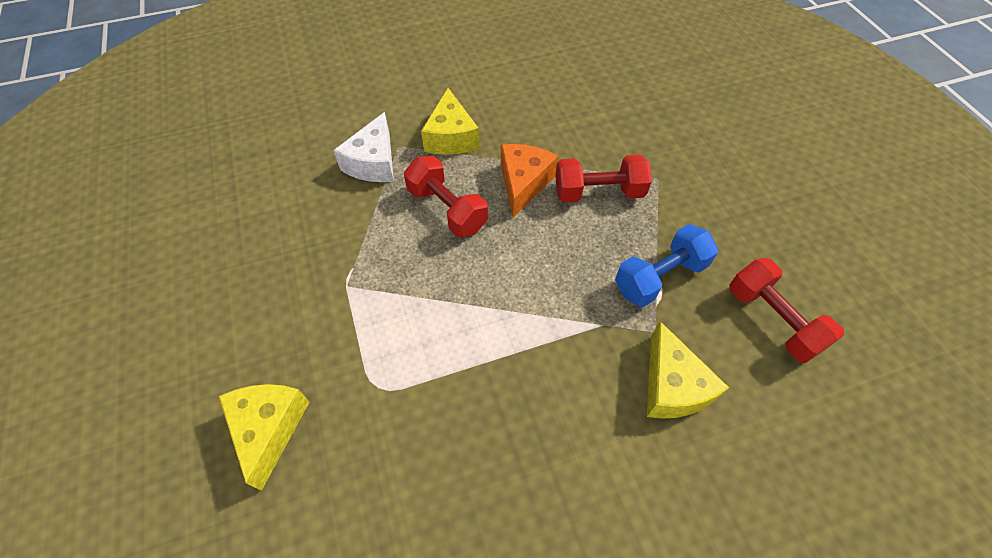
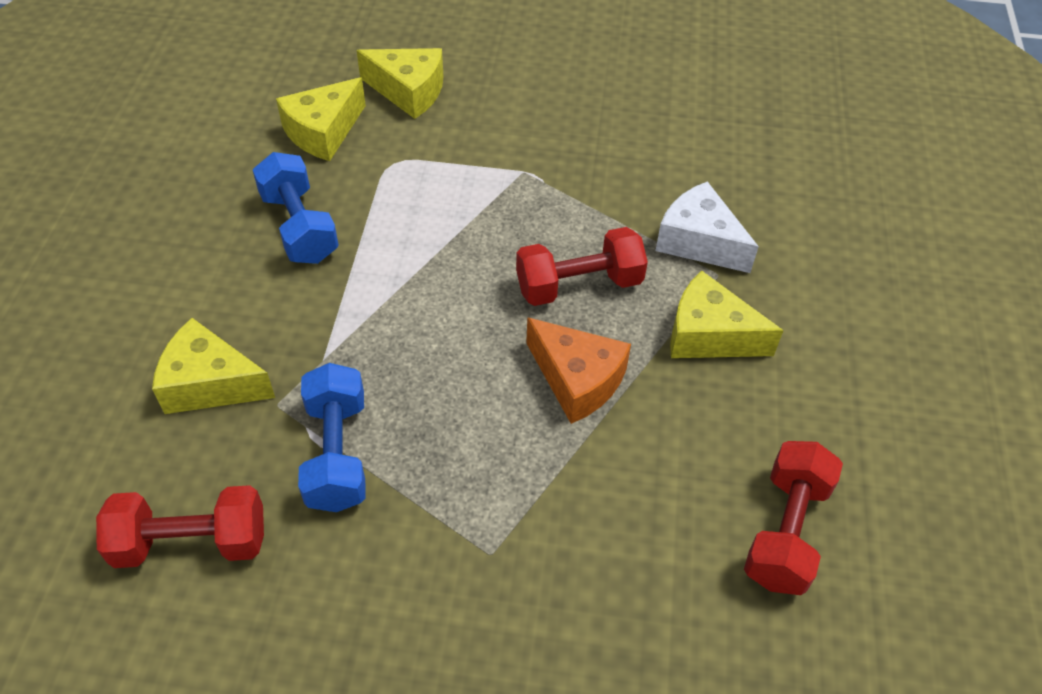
camera: 115 degrees right, 5 degrees down
red dumbbell [555,155,652,203] -> red dumbbell moved to [744,441,843,595]
none -> blue dumbbell [253,152,339,264]
none -> yellow cheese [276,77,366,161]

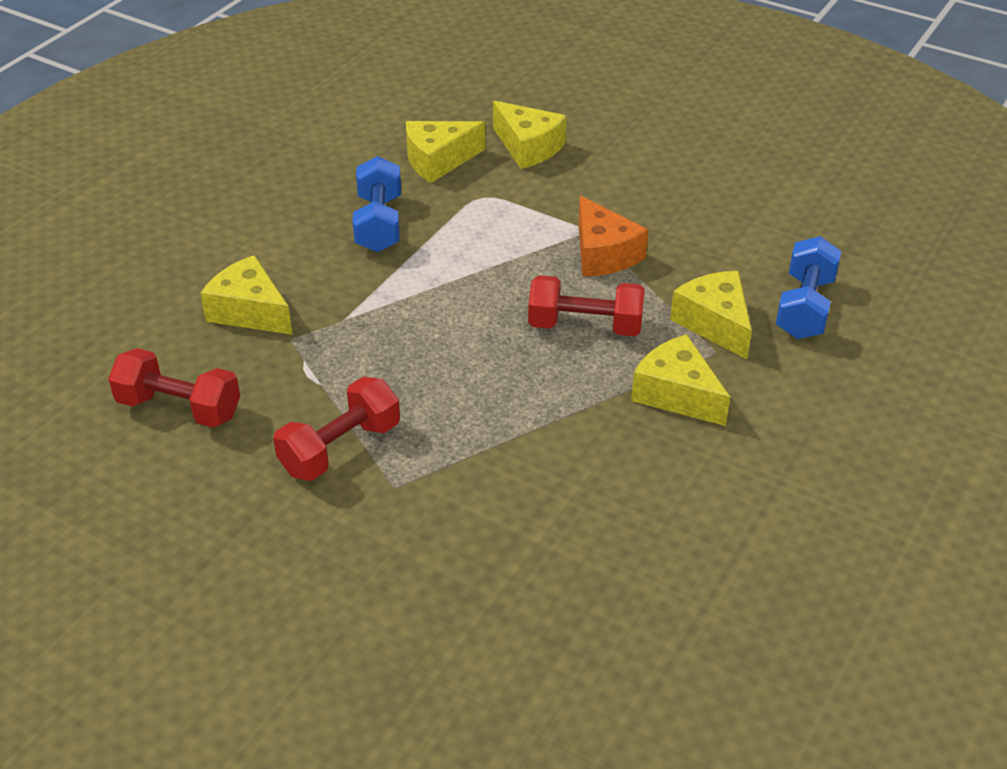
camera: 25 degrees right, 10 degrees down
blue dumbbell [298,363,366,512] -> blue dumbbell moved to [776,236,841,339]
orange cheese [526,317,631,424] -> orange cheese moved to [578,196,649,277]
white cheese [655,181,759,273] -> yellow cheese [670,271,752,359]
red dumbbell [744,441,843,595] -> red dumbbell moved to [273,377,400,481]

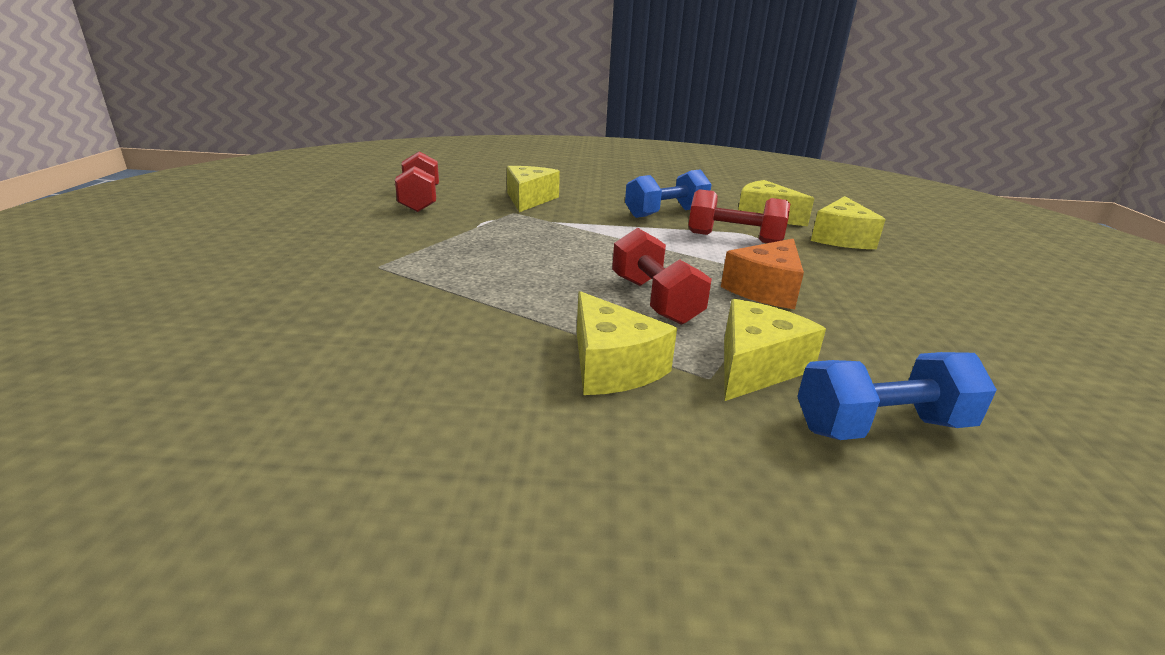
camera: 60 degrees right, 15 degrees down
red dumbbell [273,377,400,481] -> red dumbbell moved to [689,189,790,243]
yellow cheese [631,334,730,426] -> yellow cheese turned 135 degrees clockwise [577,291,677,395]

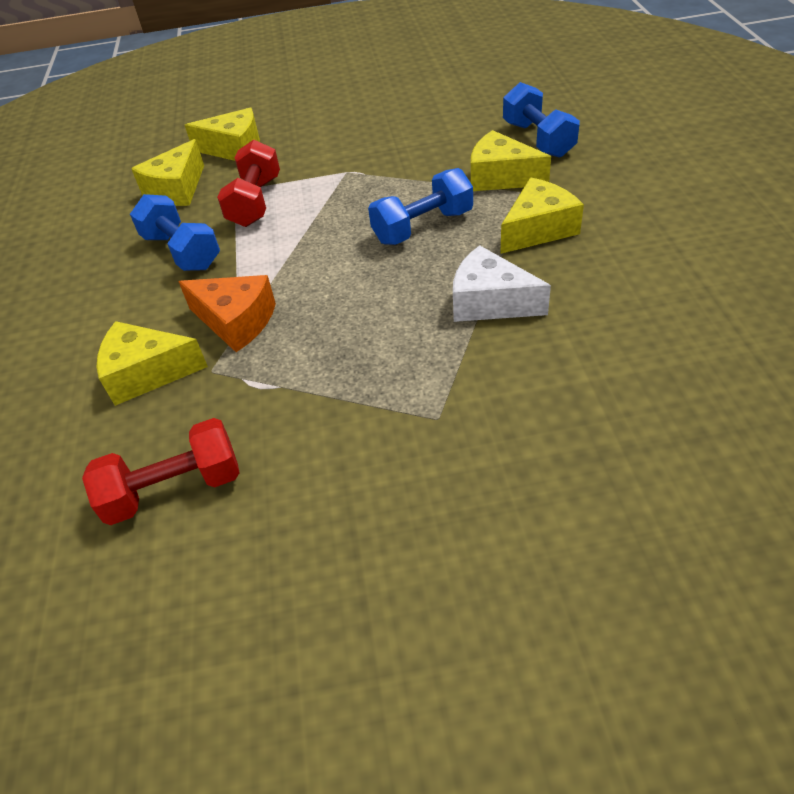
camera: 95 degrees left, 20 degrees up
red dumbbell [612,228,712,325] -> blue dumbbell [368,168,473,245]
orange cheese [721,239,804,309] -> orange cheese moved to [178,275,276,352]
none -> white cheese [453,245,551,322]

